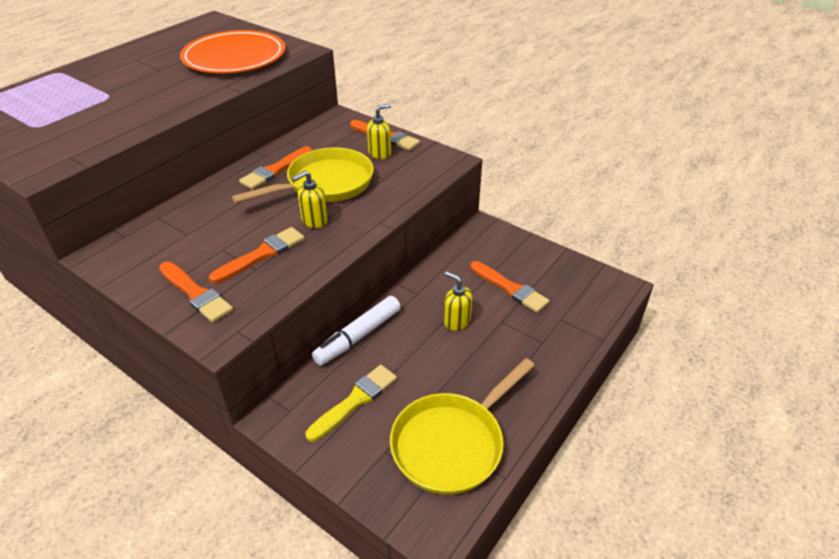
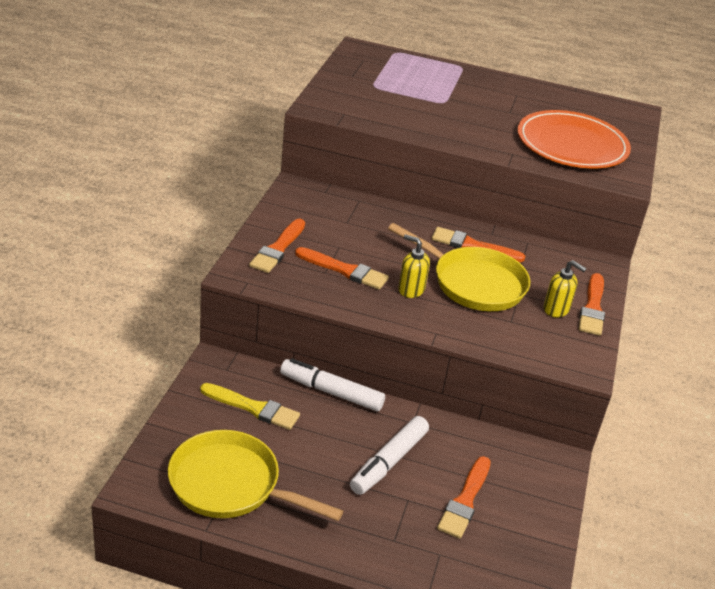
camera: 65 degrees right, 5 degrees down
yellow soap dispenser [444,271,473,331] -> white marker [350,416,429,495]

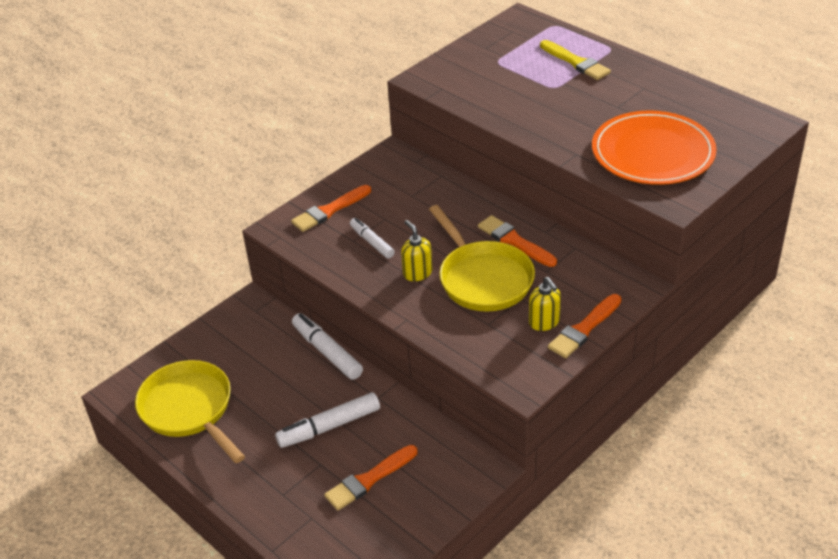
camera: 35 degrees right, 5 degrees up
yellow brush [200,383,300,430] -> yellow brush moved to [540,40,611,80]
orange brush [295,247,389,290] -> white marker [350,218,395,259]

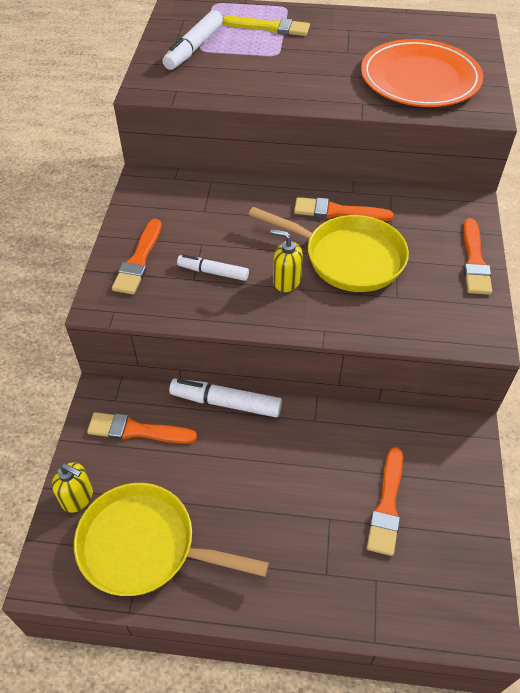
camera: 40 degrees left, 10 degrees up
white marker [275,392,380,448] -> white marker moved to [163,10,223,70]
yellow soap dispenser [529,277,561,331] -> yellow soap dispenser moved to [52,462,93,513]
none -> orange brush [87,412,197,444]

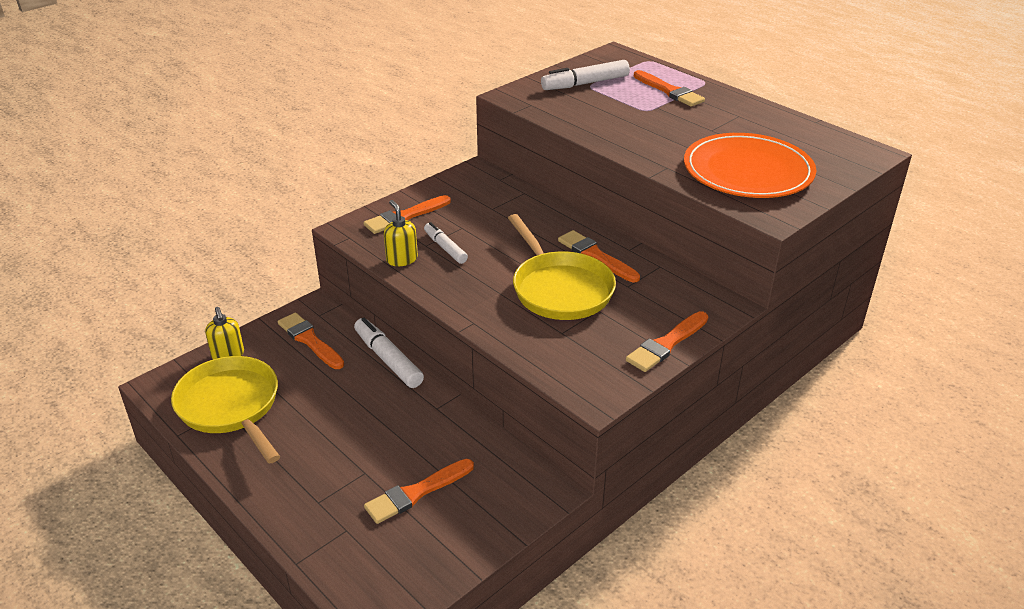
camera: 40 degrees right, 15 degrees down
yellow brush [222,16,310,36] -> orange brush [634,70,705,107]
yellow soap dispenser [270,229,303,292] -> yellow soap dispenser moved to [384,200,418,266]

